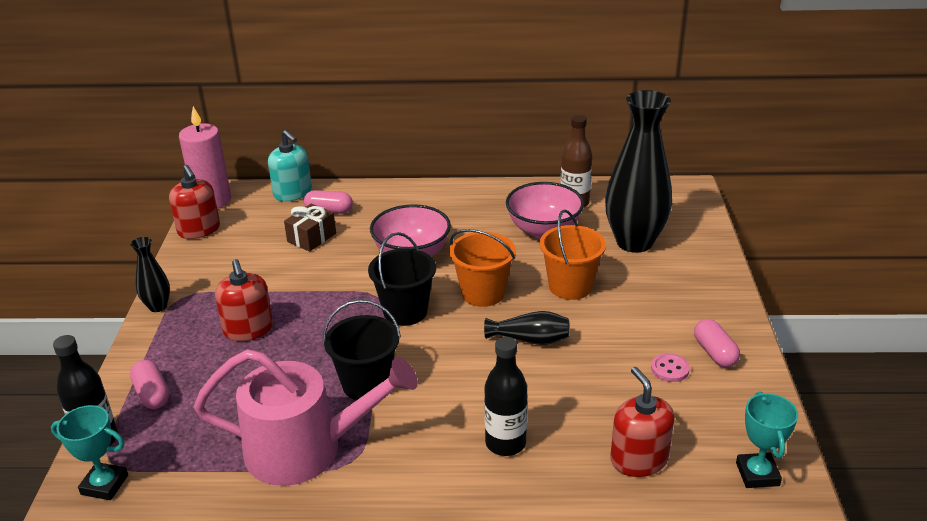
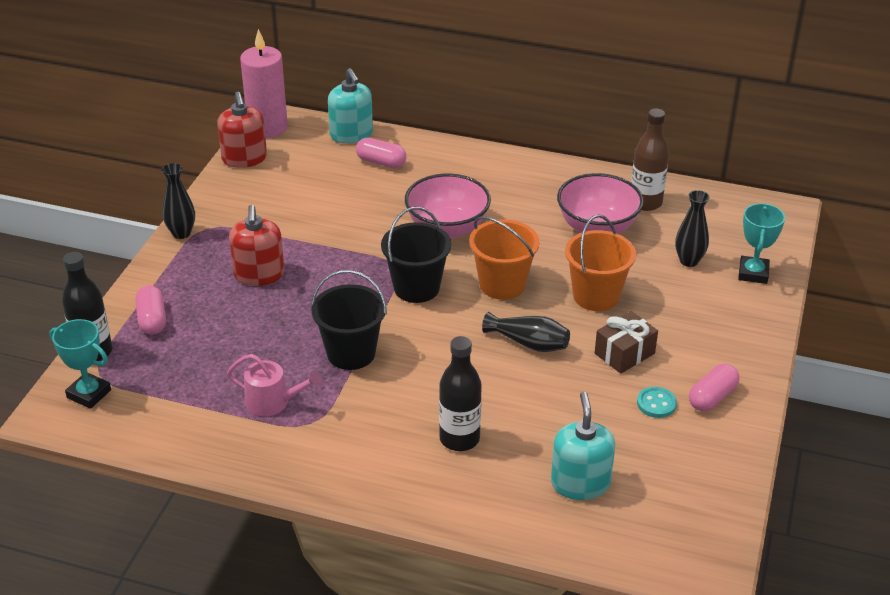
camera: 15 degrees right, 5 degrees up
pink watering can [194,349,418,486] -> pink watering can [227,354,322,416], size x0.48
brown gift [284,204,336,252] -> brown gift moved to [595,311,658,374]
black vase [605,90,672,253] -> black vase [675,190,710,267], size x0.46
red soap dispenser [610,367,674,477] -> turquoise soap dispenser [551,392,615,500]
pink button [651,353,690,382] -> turquoise button [637,387,677,418]
pink capsule [694,319,740,368] -> pink capsule turned 45 degrees clockwise [689,364,740,411]
turquoise trophy [736,392,798,488] -> turquoise trophy moved to [738,203,785,284]

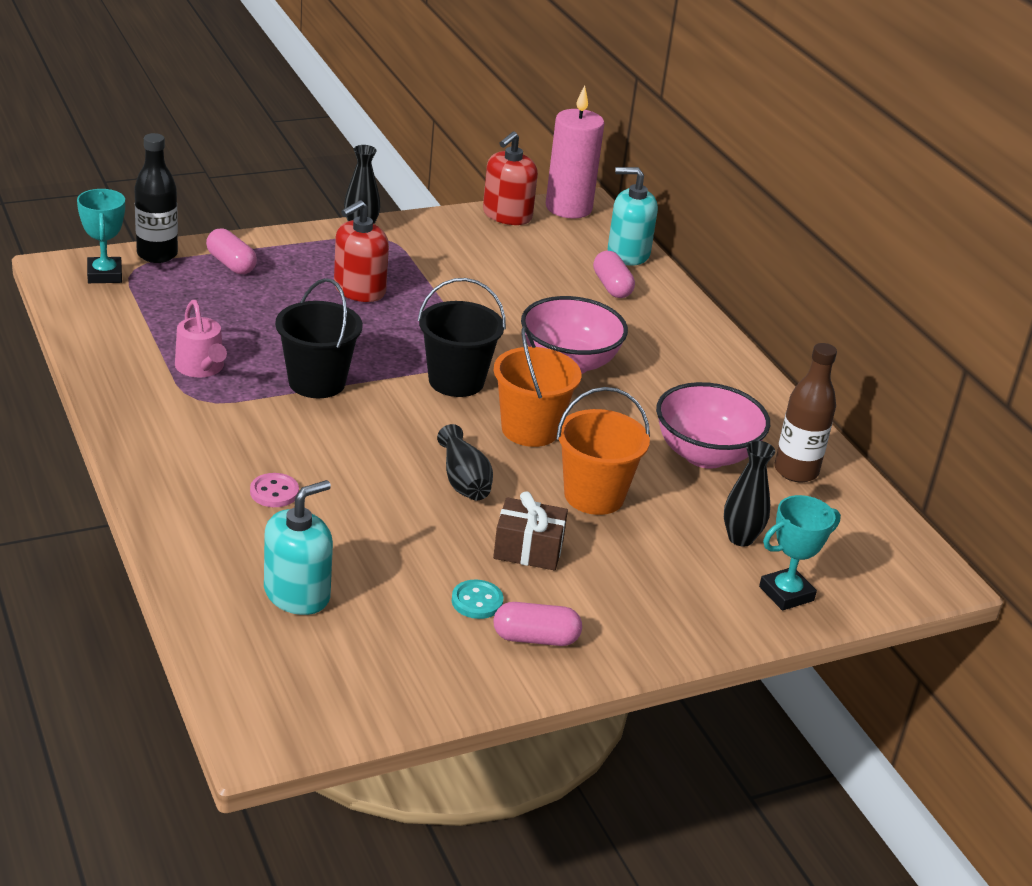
camera: 45 degrees right, 5 degrees down
pink capsule [135,285,166,335] -> pink capsule turned 75 degrees counterclockwise [206,228,257,274]
turquoise soap dispenser [328,68,373,144] -> turquoise soap dispenser turned 75 degrees clockwise [608,167,658,266]
black bottle [439,336,482,451] -> pink button [250,473,299,507]

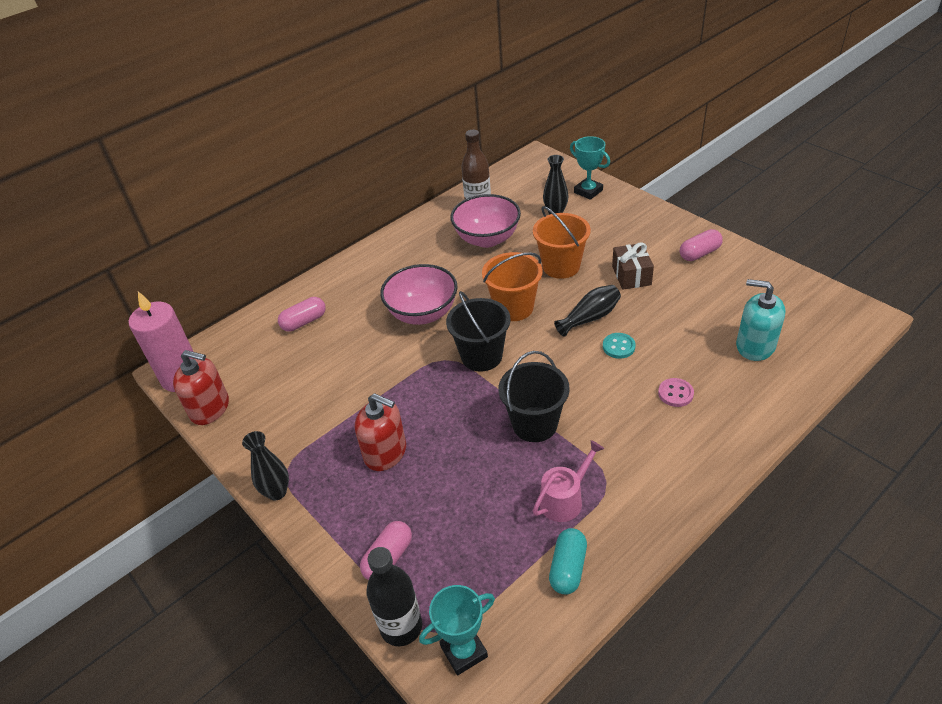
camera: 100 degrees left, 10 degrees up
turquoise button [452,580,503,619] -> turquoise button moved to [603,333,636,359]
pink capsule [493,602,582,646] -> pink capsule turned 75 degrees clockwise [680,229,723,261]
turquoise soap dispenser [608,167,658,266] -> none
none -> turquoise capsule [549,528,587,595]

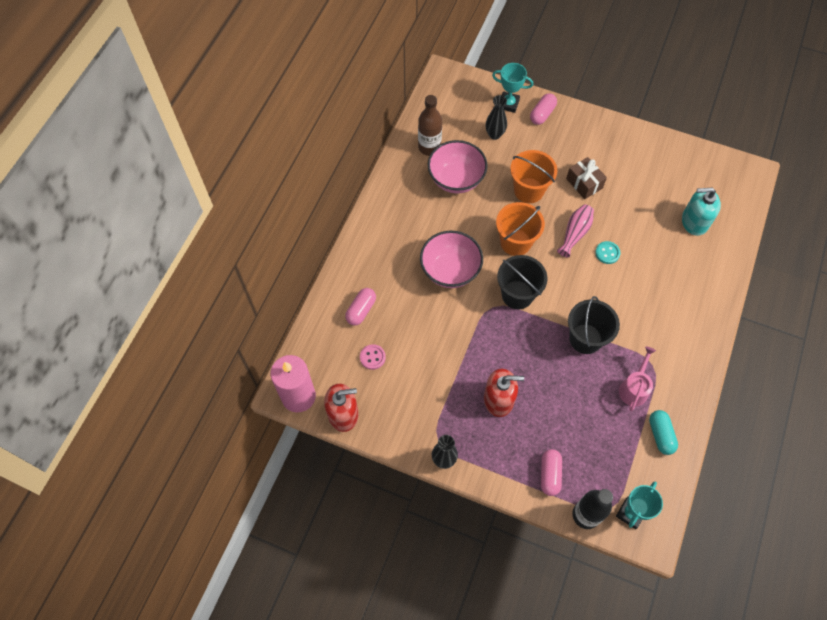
camera: 30 degrees left, 20 degrees up
black vase [554,285,621,337] -> pink vase [557,204,594,257]
pink button [658,378,694,407] -> pink button moved to [360,344,386,370]
pink capsule [680,229,723,261] -> pink capsule moved to [530,93,557,125]

